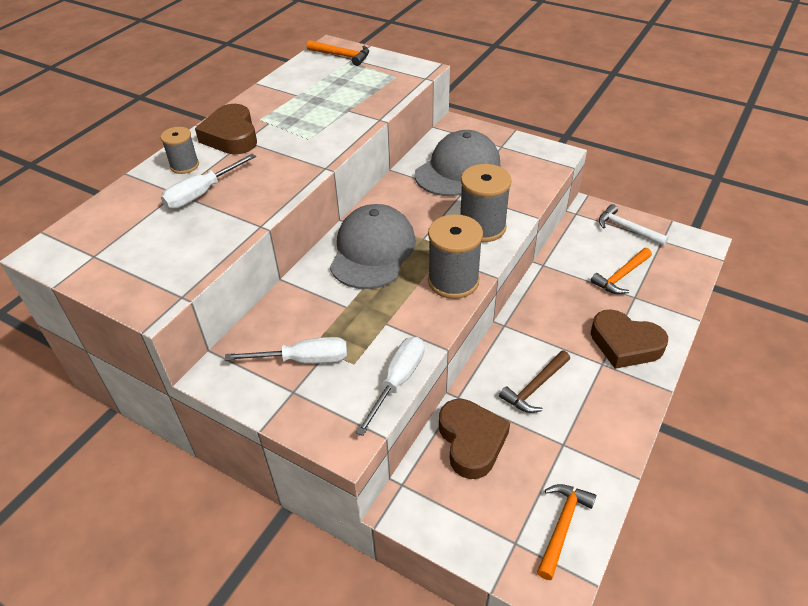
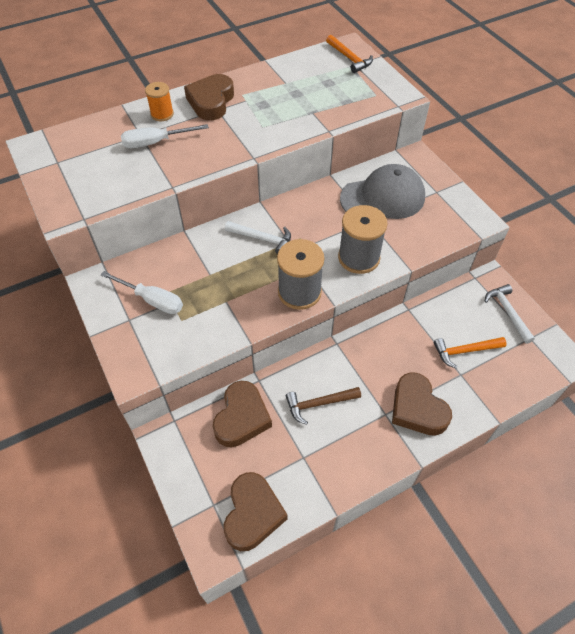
camera: 30 degrees right, 10 degrees up
grey spool [160,127,199,174] -> orange spool [145,82,174,121]
grey cap [330,204,416,289] -> white hammer [225,221,291,254]
white screwdriver [356,337,424,436] -> none
orange hammer [537,484,596,580] -> brown heart [224,472,288,551]

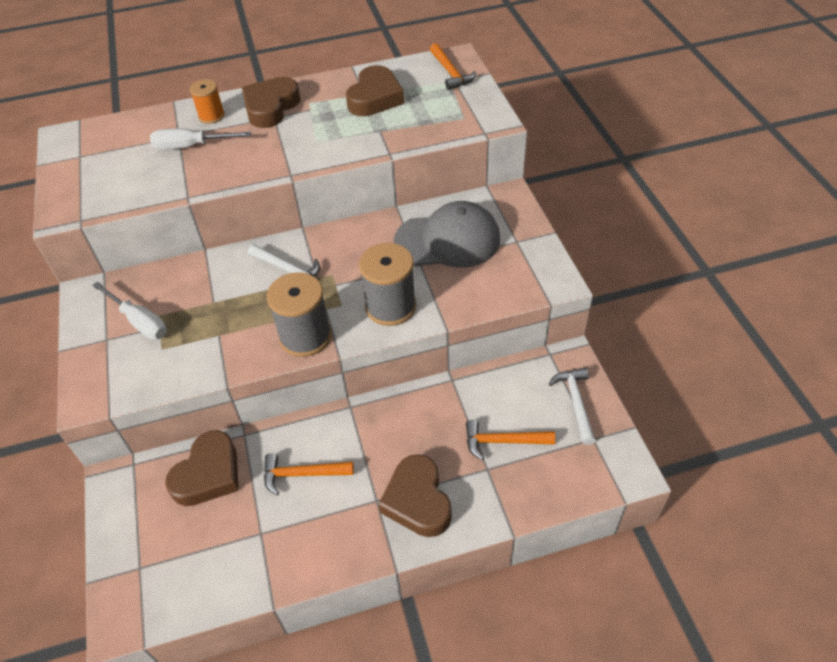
camera: 15 degrees right, 5 degrees down
brown heart [224,472,288,551] -> brown heart moved to [346,65,404,116]
brown hammer [286,387,361,425] -> orange hammer [264,453,354,495]

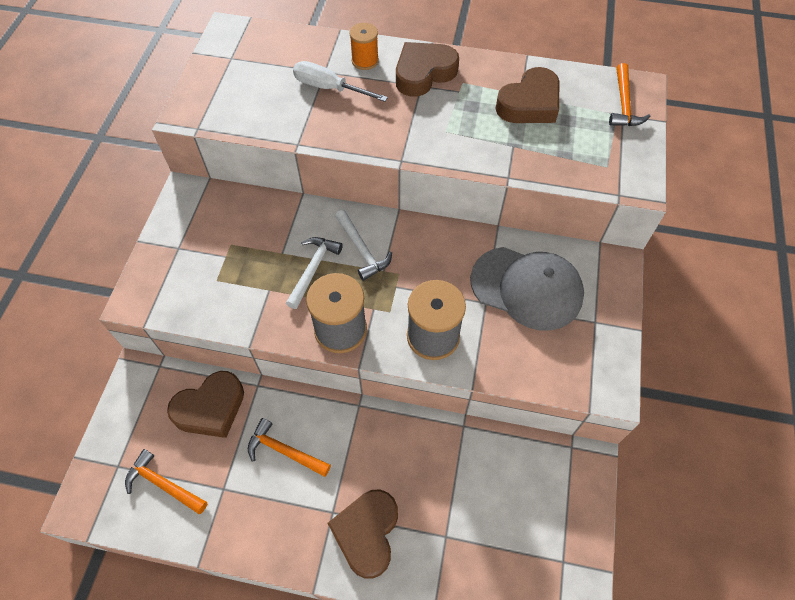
camera: 25 degrees right, 10 degrees up
white screwdriver [92,282,167,340] -> none
orange hammer [466,420,555,460] -> orange hammer moved to [125,449,207,514]
white hammer [549,367,596,445] -> white hammer moved to [286,237,343,309]

